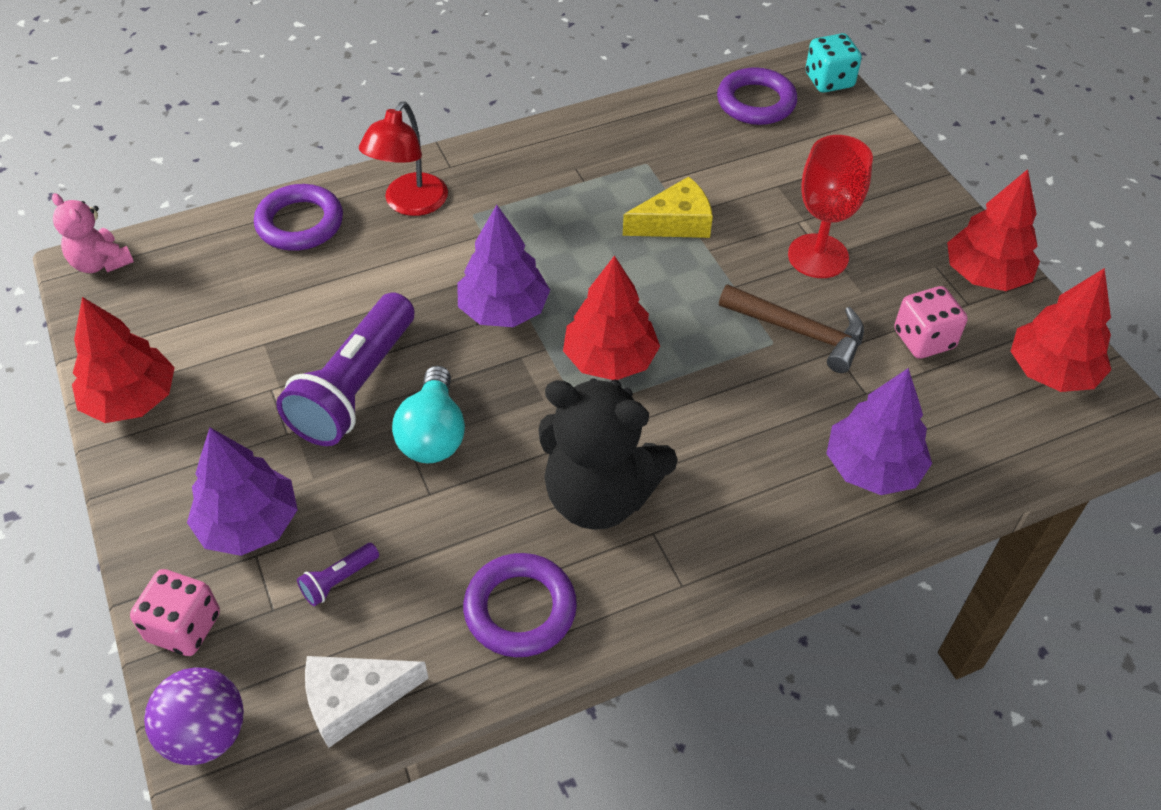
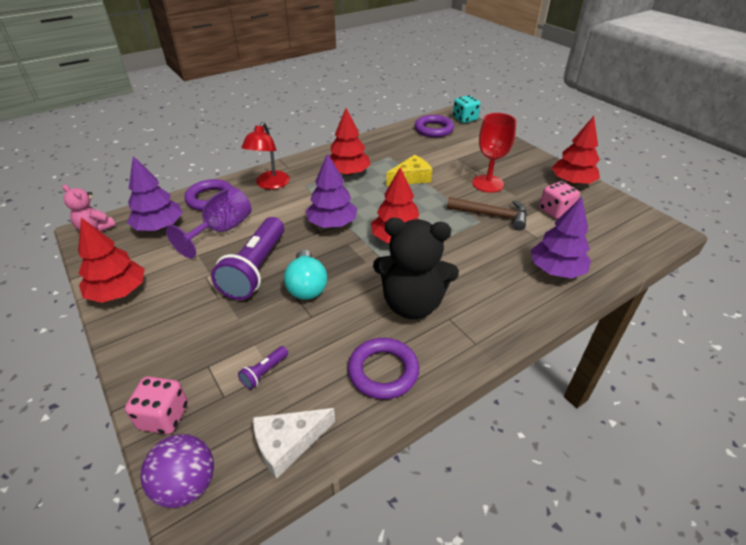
camera: 10 degrees left, 10 degrees down
purple tree [187,428,298,556] -> purple tree moved to [127,156,183,231]
red tree [1011,268,1111,392] -> red tree moved to [330,108,370,176]
none -> purple goblet [166,187,251,258]

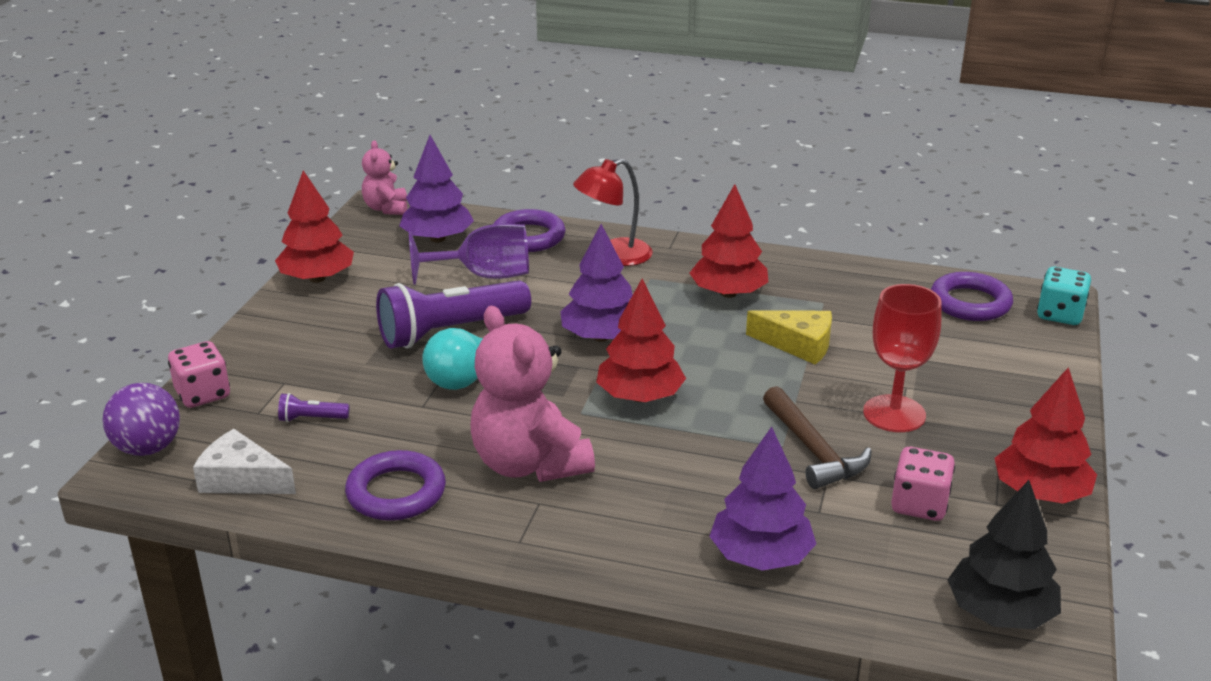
camera: 50 degrees right, 10 degrees down
black teddy bear [373,218,459,319] -> pink teddy bear [471,306,595,482]
none -> black tree [948,480,1061,629]

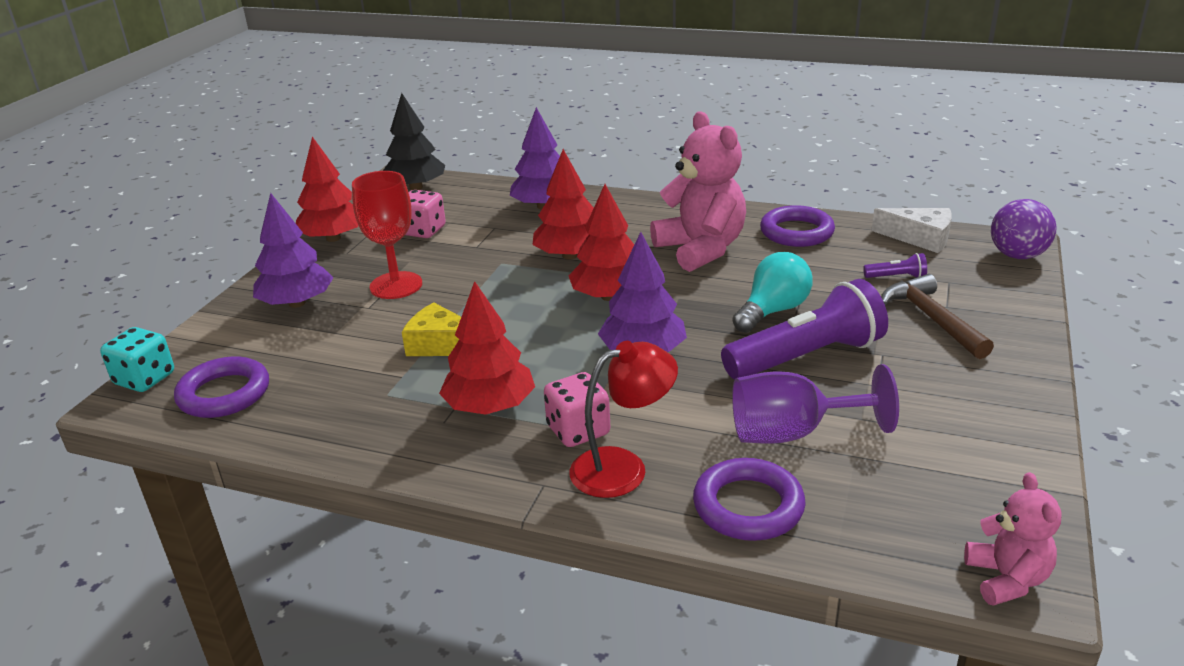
camera: 175 degrees left, 0 degrees up
pink dice [168,341,230,408] -> pink dice moved to [544,372,610,447]
red tree [275,170,354,283] -> red tree moved to [532,149,594,259]
purple tree [399,135,474,242] -> purple tree moved to [253,193,333,308]
brown hammer [763,386,872,489] -> brown hammer moved to [881,274,994,359]

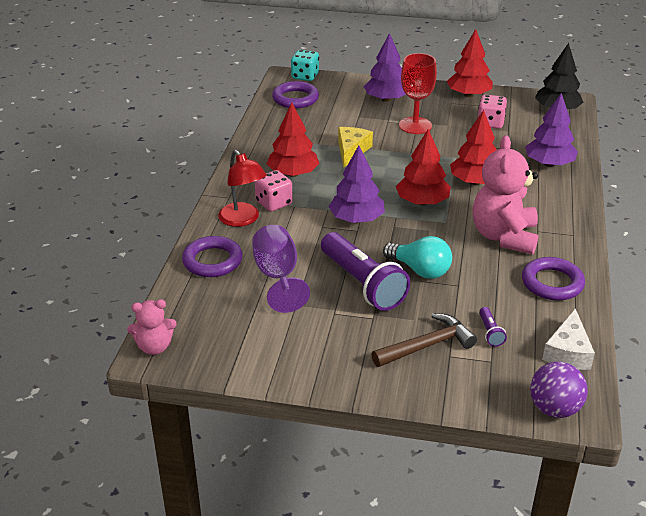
camera: 80 degrees right, 5 degrees up
pink teddy bear [650,111,746,272] -> pink teddy bear turned 135 degrees clockwise [473,135,539,254]

